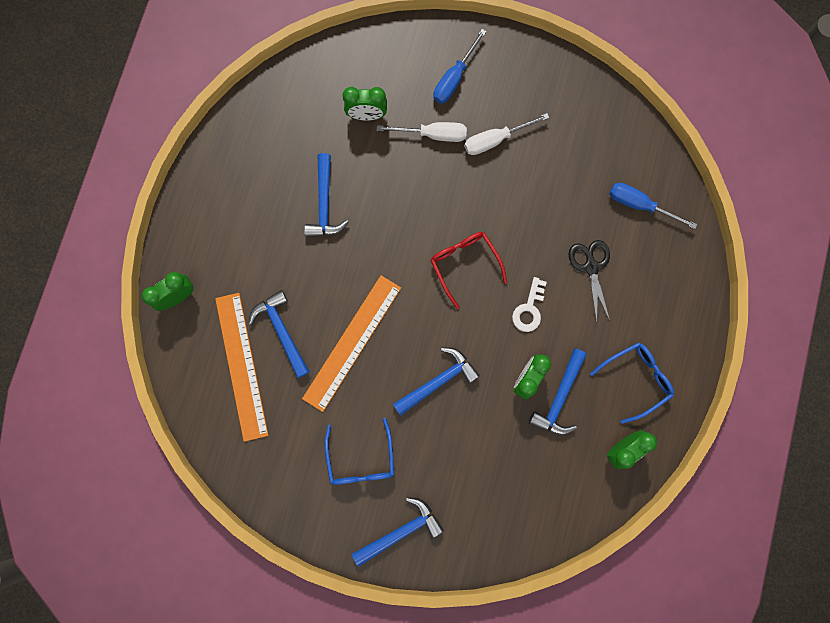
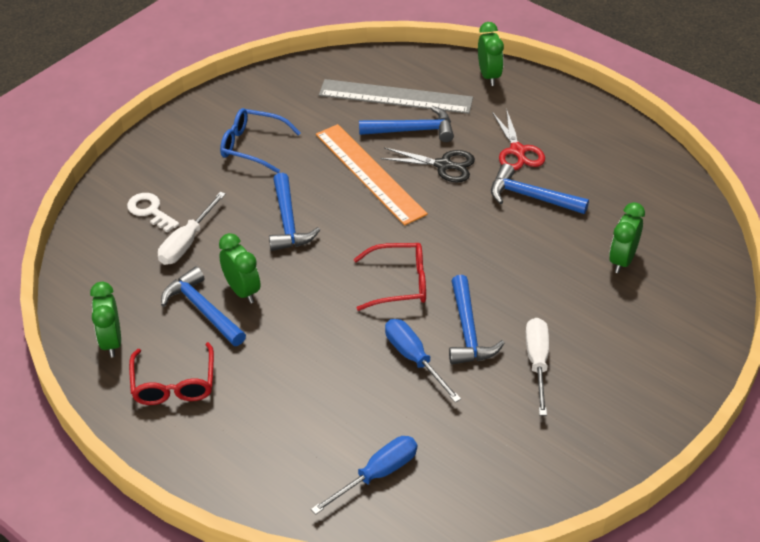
camera: 115 degrees right, 35 degrees down
orange ruler [215,293,269,442] -> grey ruler [319,79,473,114]
blue hammer [352,497,444,567] -> blue hammer moved to [449,275,505,364]
white screwdriver [377,122,467,142] -> white screwdriver moved to [158,192,226,265]
blue screwdriver [433,29,487,104] -> blue screwdriver moved to [385,319,461,403]
white key [512,277,547,332] -> white key moved to [127,193,179,232]
black scissors [569,240,610,324] -> black scissors moved to [380,148,475,183]
blue glasses [590,342,674,424] -> red glasses [129,342,214,405]
none -> red scissors [492,108,545,170]

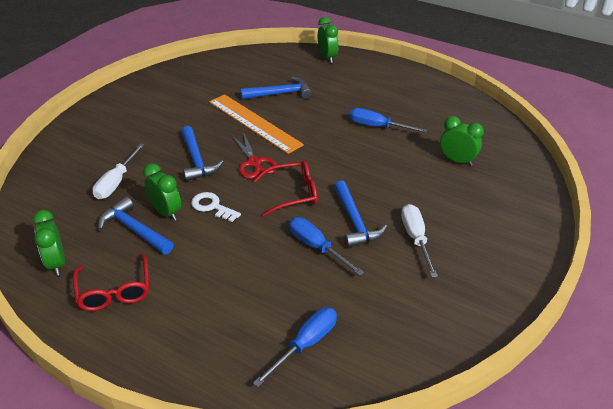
camera: 10 degrees left, 5 degrees down
white key [127,193,179,232] -> white key moved to [191,192,241,222]
blue glasses [220,108,301,173] -> none
grey ruler [319,79,473,114] -> none
black scissors [380,148,475,183] -> none
blue hammer [491,164,589,214] -> blue screwdriver [350,108,428,133]
red scissors [492,108,545,170] -> red scissors moved to [232,132,277,179]
green clock [609,202,645,273] -> green clock turned 105 degrees clockwise [440,116,484,166]

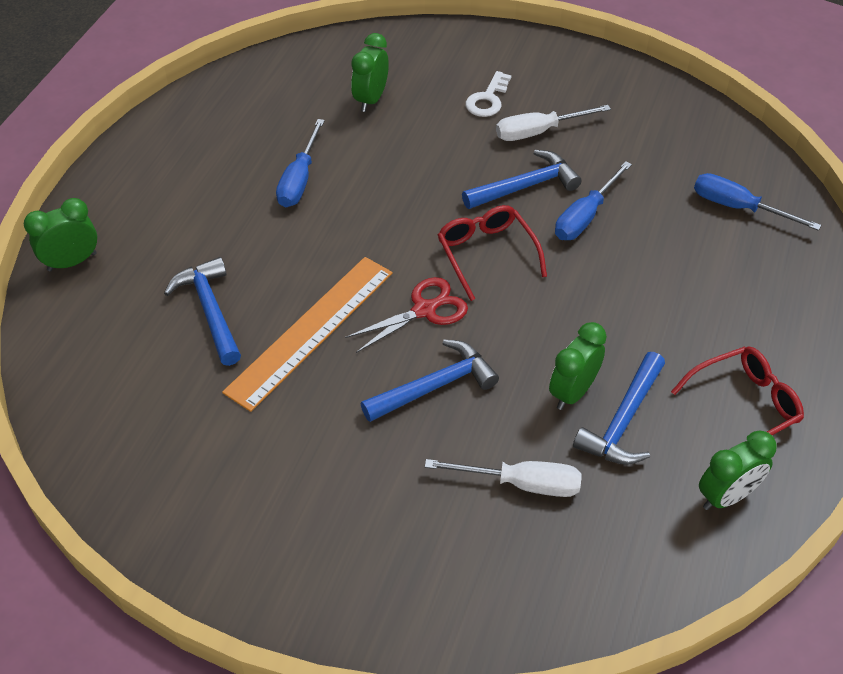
camera: 100 degrees left, 10 degrees up
white key [191,192,241,222] -> white key moved to [465,71,512,117]

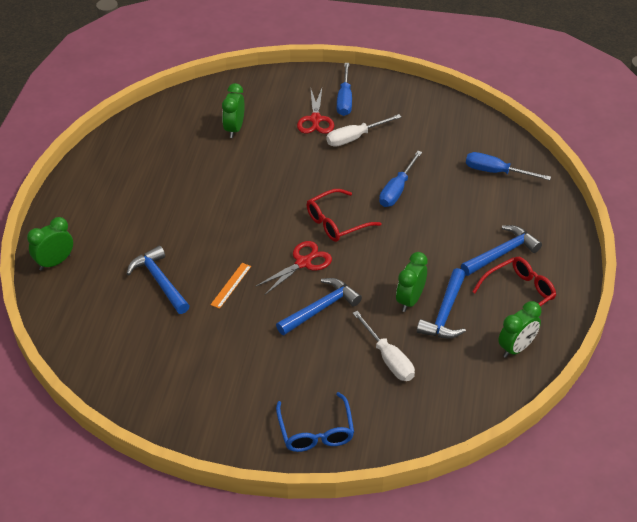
camera: 10 degrees left, 5 degrees down
orange ruler [222,257,393,412] -> orange ruler [210,263,251,309], size x0.43
blue screwdriver [276,119,325,207] -> blue screwdriver moved to [337,63,352,116]
white screwdriver [425,459,582,497] -> white screwdriver turned 60 degrees clockwise [353,311,415,381]
red glasses [438,205,547,301] -> red glasses turned 90 degrees counterclockwise [306,189,382,242]
blue hammer [462,150,582,209] -> blue hammer moved to [461,225,542,276]
white key [465,71,512,117] -> red scissors [297,88,334,134]
none -> blue glasses [276,392,354,452]

